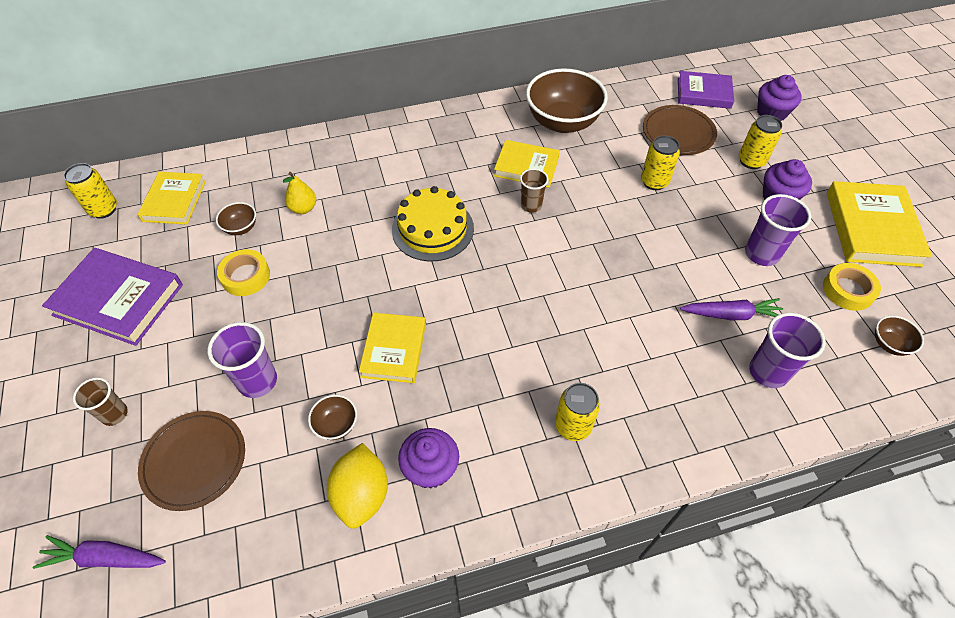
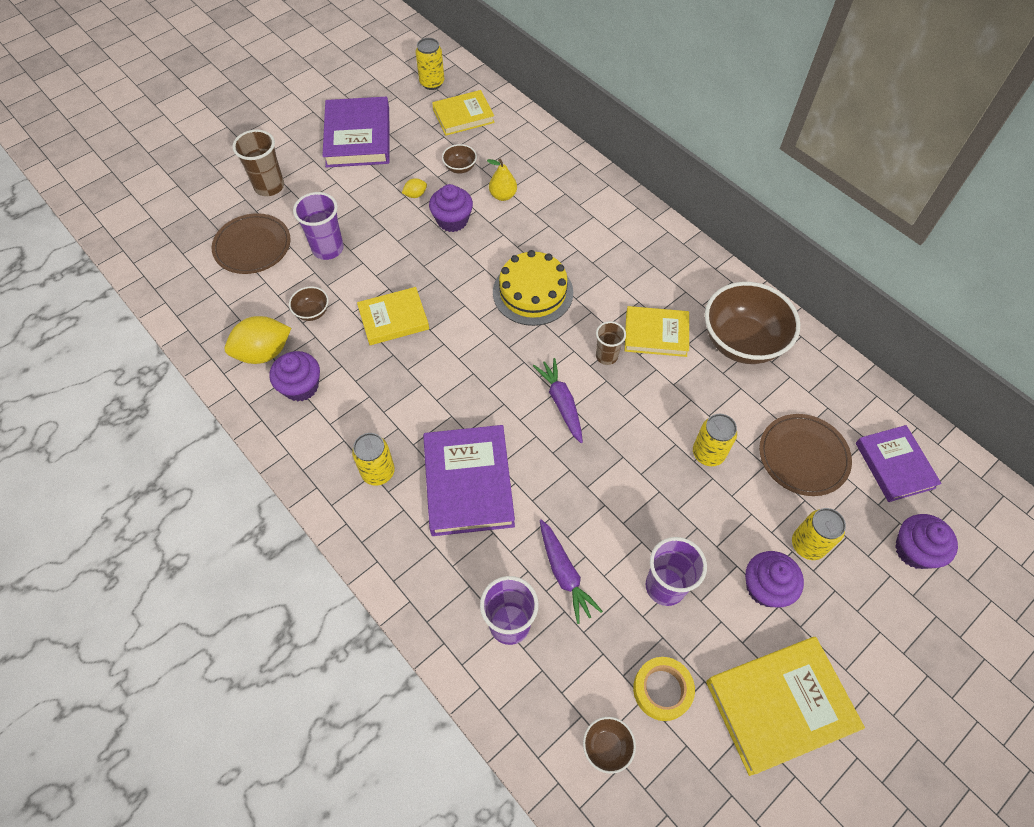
camera: 65 degrees right, 5 degrees up
purple carrot [33,535,166,569] -> purple carrot moved to [533,358,583,443]
brown cup [73,378,128,426] -> brown cup [232,130,284,196], size x1.55
yellow tape [217,249,270,296] -> yellow lemon [402,178,427,198]
yellow book [494,140,560,188] -> yellow book turned 75 degrees counterclockwise [625,306,689,357]
none -> purple book [423,425,515,536]
none -> purple cupcake [429,184,473,232]

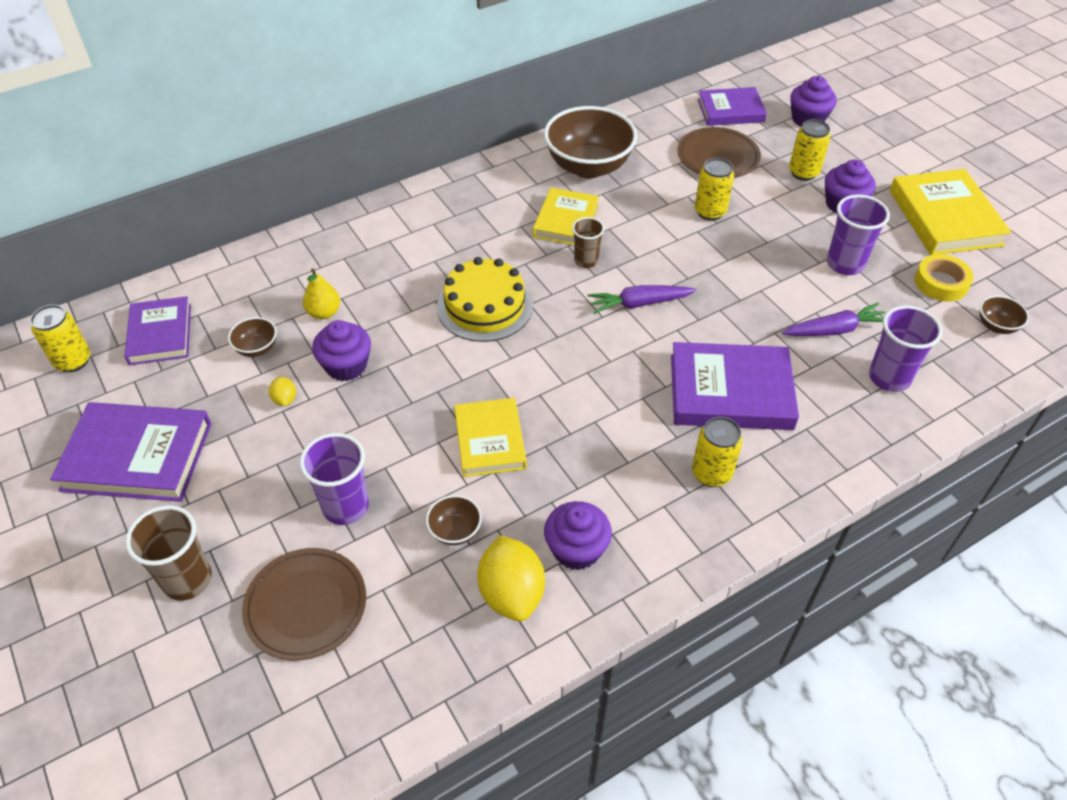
camera: 80 degrees left, 10 degrees down
yellow book [432,90,495,136] -> purple book [124,296,191,365]

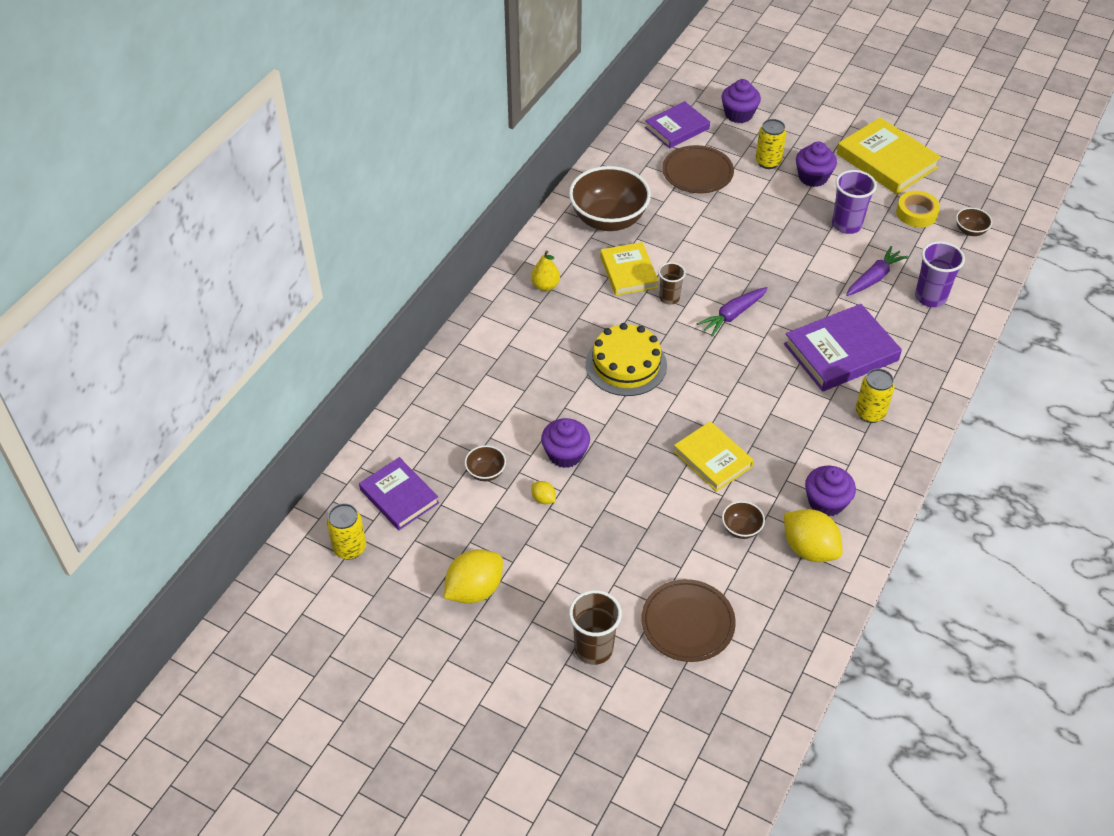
camera: 30 degrees left, 0 degrees up
purple book [50,402,211,502] -> yellow lemon [444,549,503,604]
purple cup [299,433,369,525] -> none
yellow pear [303,269,340,319] -> yellow pear moved to [531,251,560,291]
yellow can [695,158,734,221] -> none

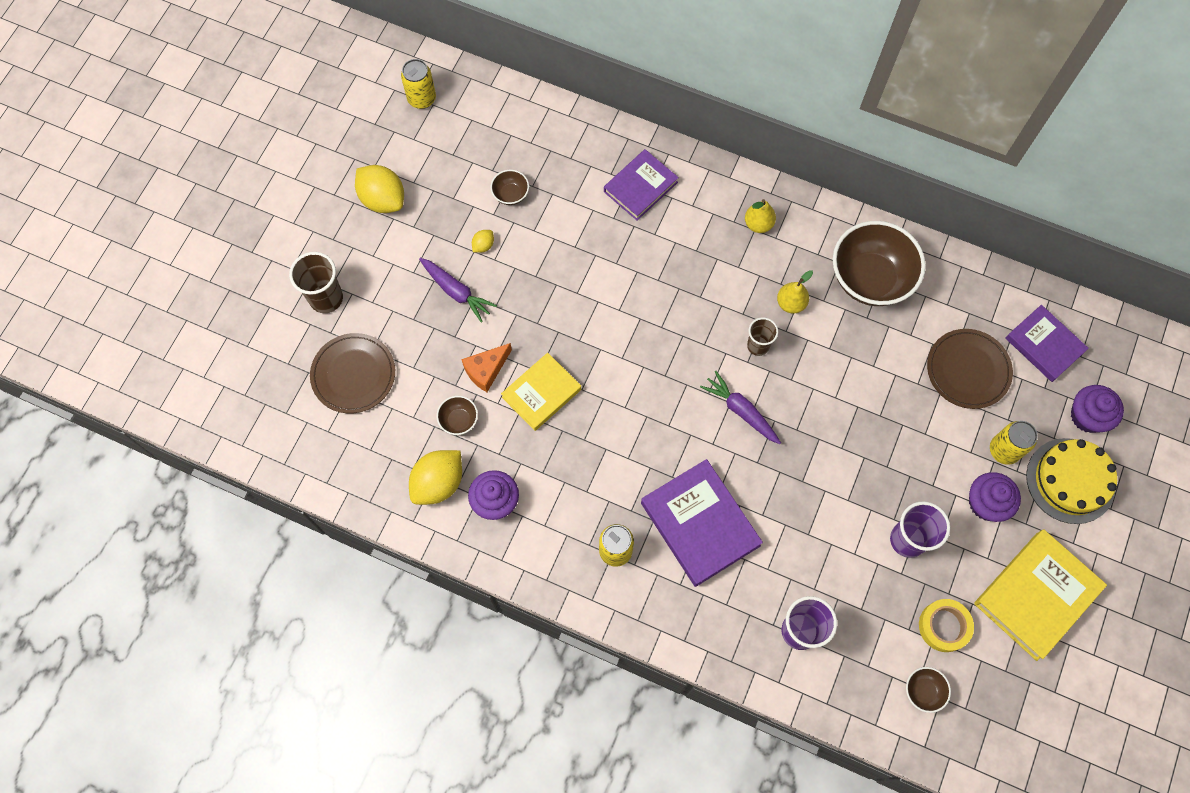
camera: 85 degrees right, 20 degrees up
purple book [359,457,439,530] -> purple book moved to [604,149,679,220]
purple cupcake [541,418,590,468] -> none
yellow cake [586,323,667,396] -> yellow cake moved to [1026,438,1117,524]
yellow book [600,242,659,296] -> yellow pear [777,270,813,314]
purple carrot [846,246,908,296] -> purple carrot moved to [419,258,497,323]
none -> orange cheese [461,343,512,392]

